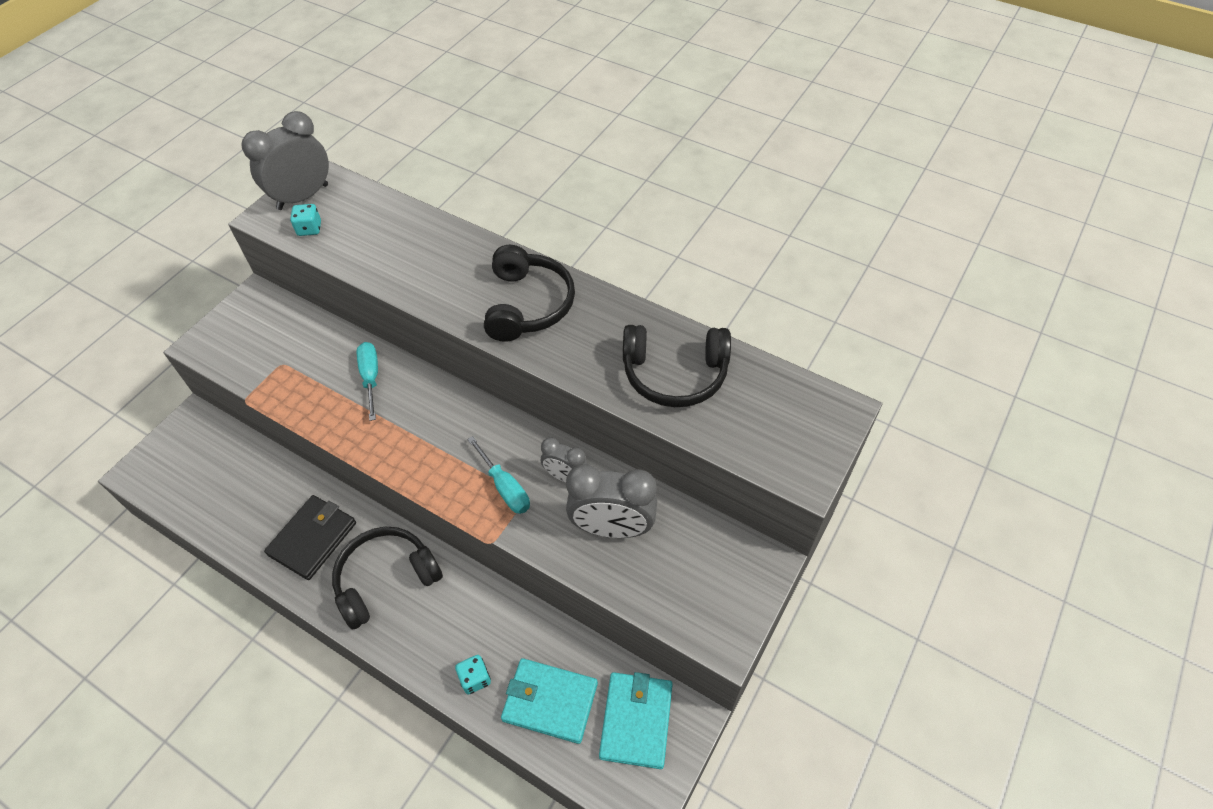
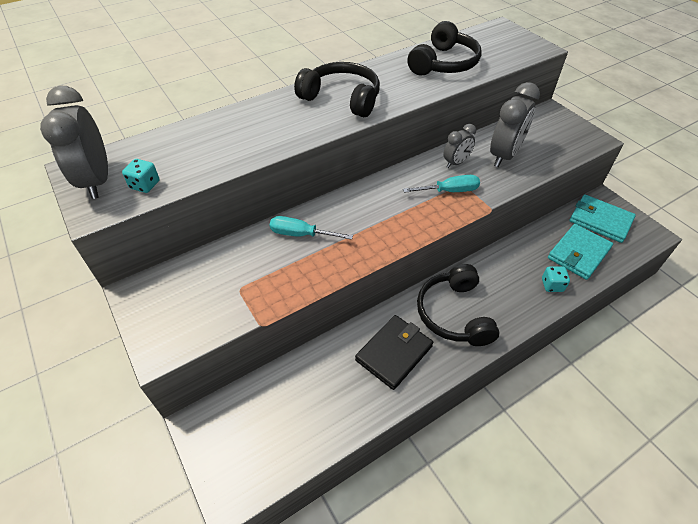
camera: 65 degrees left, 5 degrees down
black wallet [264,495,356,580] -> black wallet turned 75 degrees clockwise [355,315,433,390]

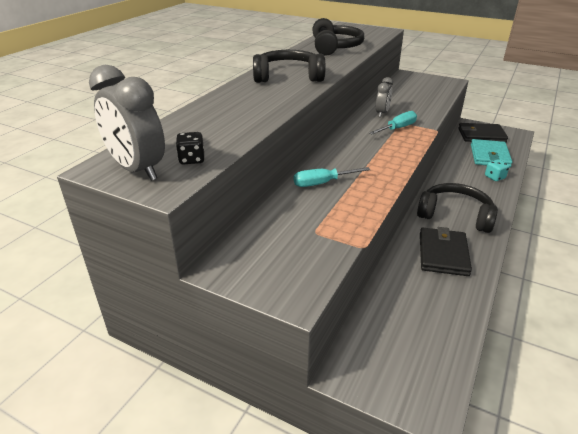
camera: 30 degrees left, 15 degrees down
turquoise dice [122,159,159,193] -> black dice [176,132,204,164]
black headphones [417,264,500,346] -> black headphones turned 150 degrees clockwise [417,183,498,233]
grey clock [490,82,540,167] -> none
turquoise wallet [570,194,636,243] -> black wallet [458,123,508,143]

